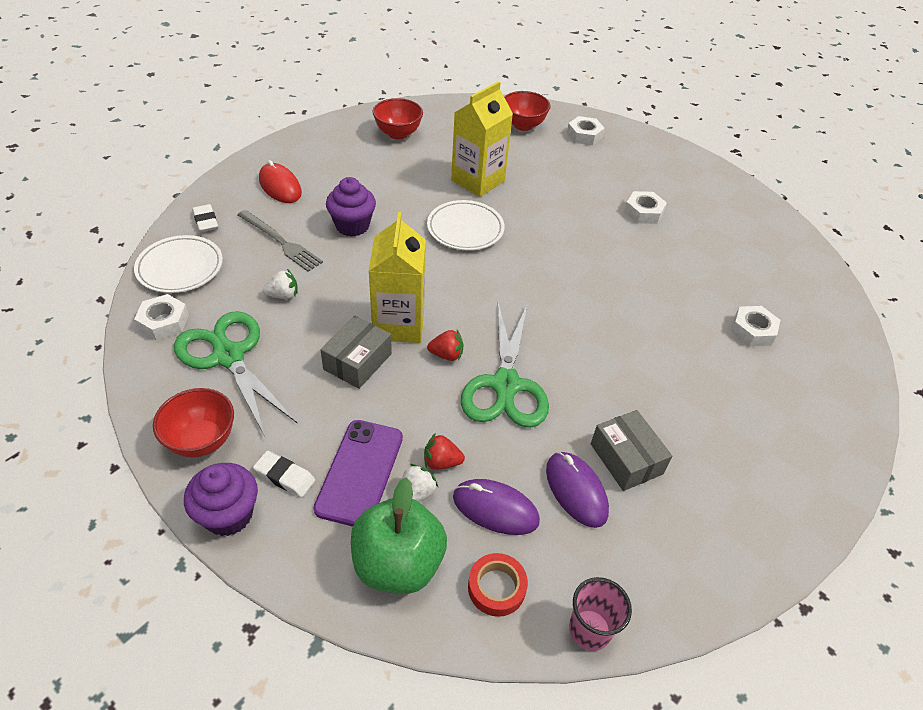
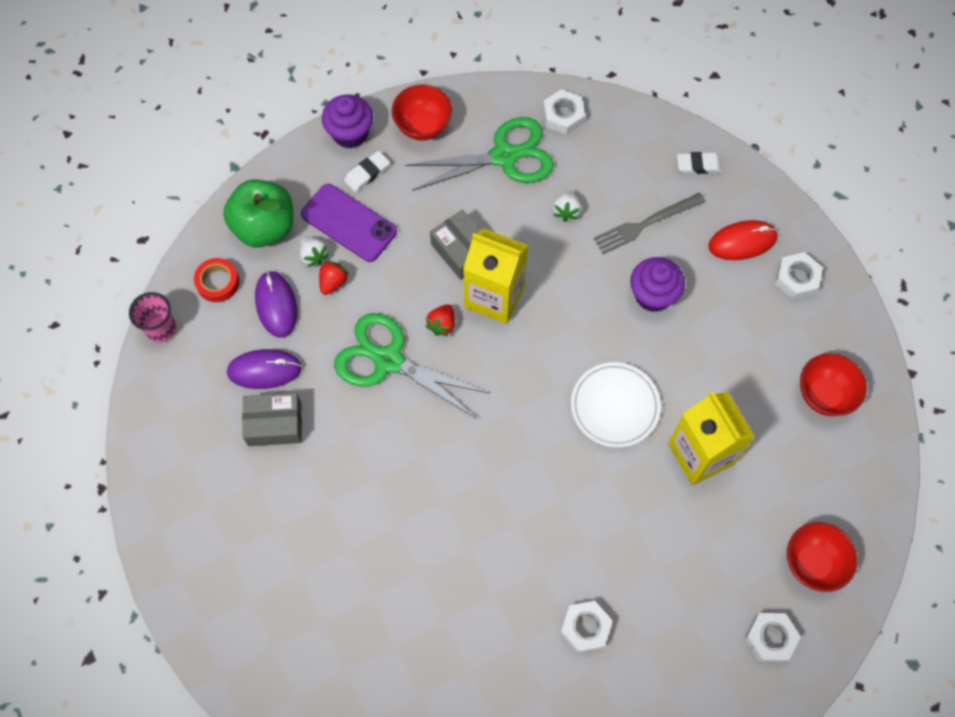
camera: 115 degrees right, 20 degrees up
white plate [134,235,223,293] -> none
purple mouse [453,479,540,535] -> purple mouse turned 60 degrees counterclockwise [255,271,297,338]
white nut [731,306,780,347] -> white nut moved to [775,252,823,299]

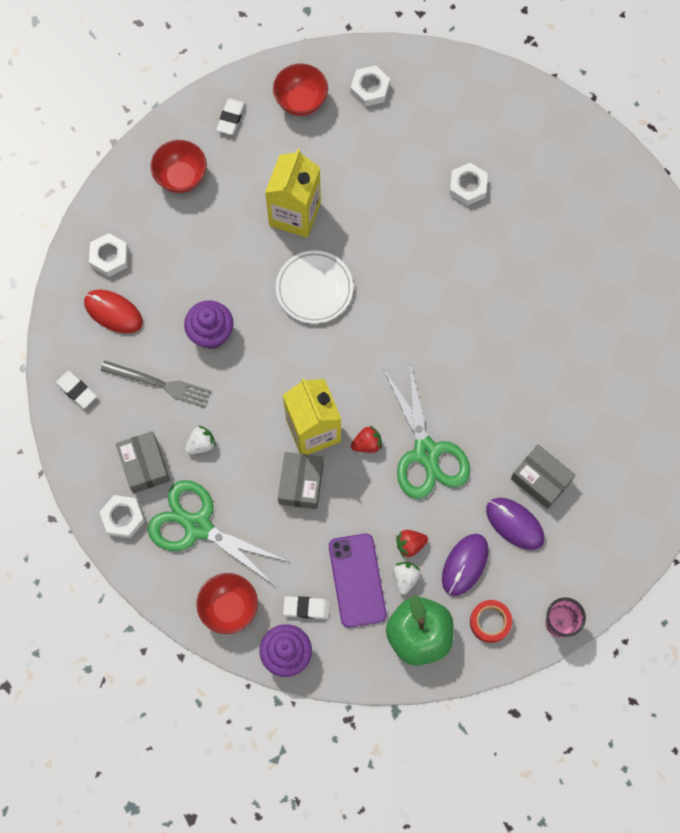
camera: 135 degrees left, 5 degrees up
none -> grey box [116,431,170,493]
none -> white eraser [216,98,245,135]

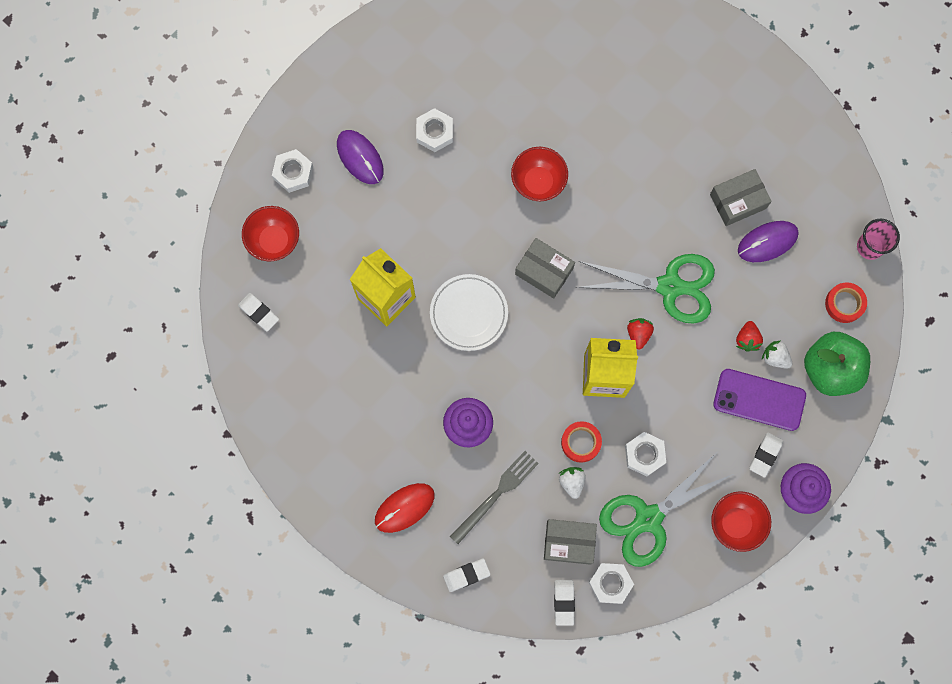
camera: 65 degrees left, 5 degrees up
white nut [89,233,128,277] -> white nut moved to [625,432,666,476]
red bowl [150,140,207,193] -> red bowl moved to [511,147,568,201]
grey box [278,452,324,509] -> grey box moved to [515,238,575,298]
purple mouse [442,534,489,596] -> purple mouse moved to [337,130,384,184]
none -> white eraser [554,580,575,626]
none -> red tape [561,421,602,463]

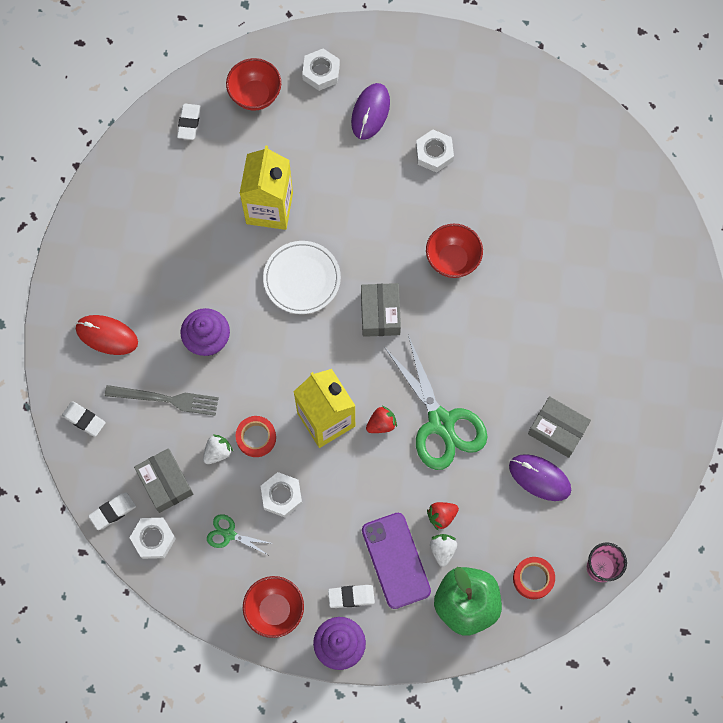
camera: 55 degrees right, 5 degrees down
green scissors [599,454,733,567] -> green scissors [207,514,274,555], size x0.46

